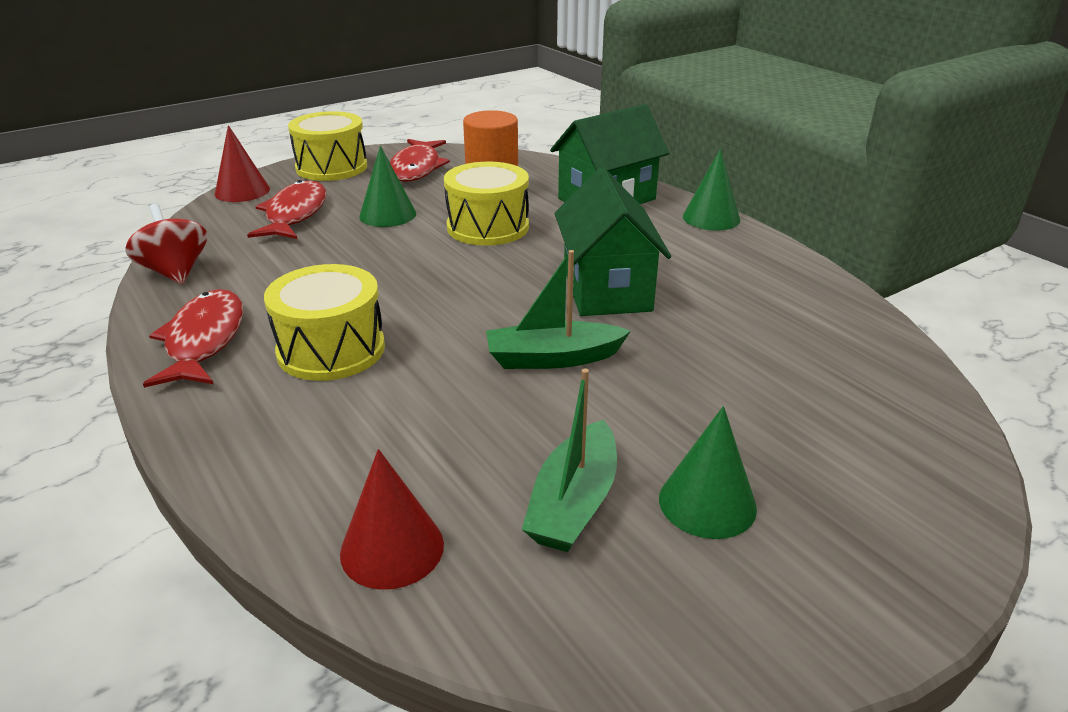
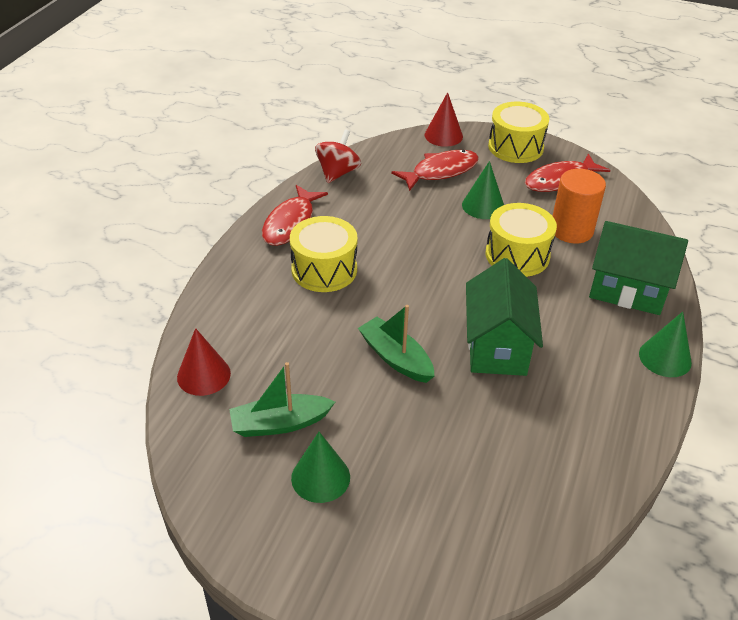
camera: 55 degrees right, 10 degrees up
red fish [143,289,243,388] -> red fish turned 150 degrees clockwise [262,185,328,246]
green house [555,167,671,316] -> green house turned 45 degrees counterclockwise [466,258,543,376]

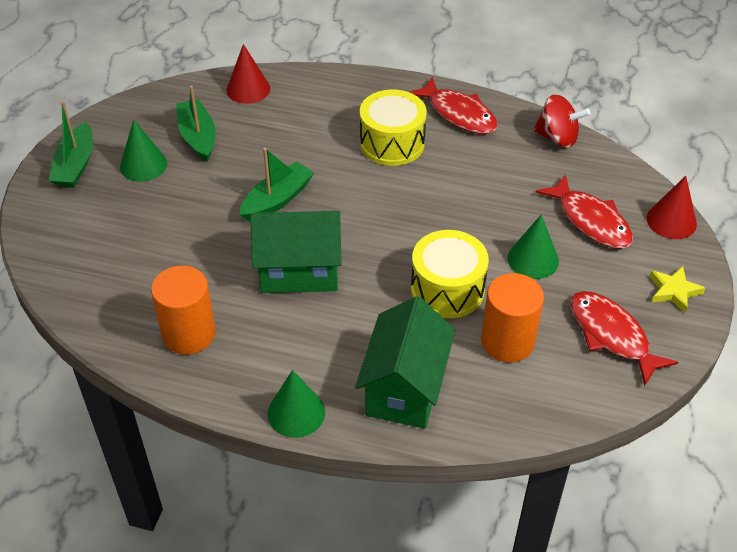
camera: 85 degrees right, 5 degrees up
red fish [262,185,328,246] -> red fish turned 150 degrees counterclockwise [410,77,498,134]
yellow drum [488,102,549,163] -> yellow star [650,266,705,313]
none -> green boat [49,102,93,188]
none -> orange cylinder [151,266,216,354]

